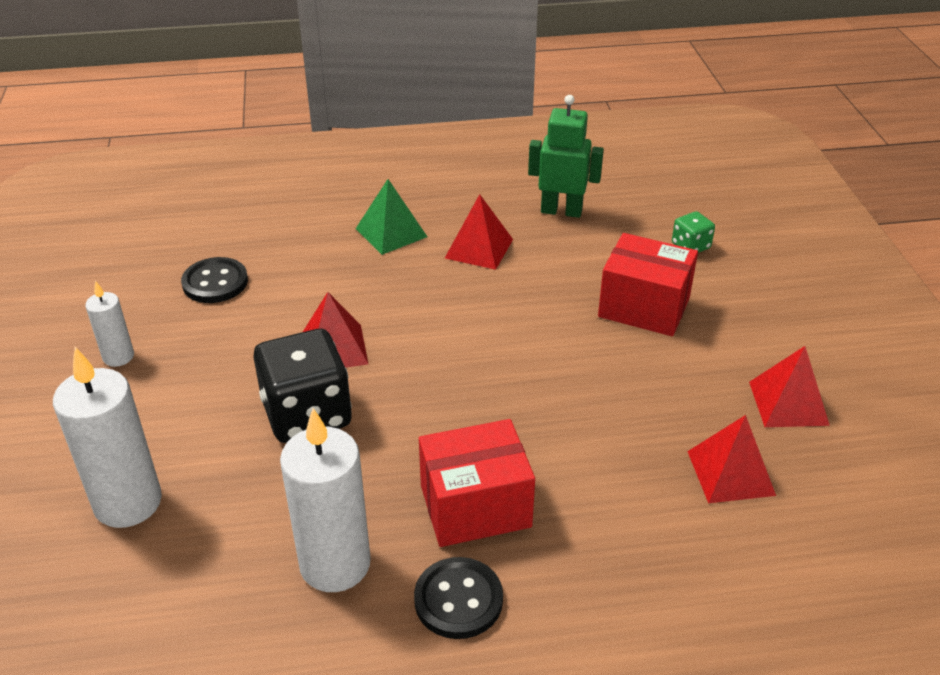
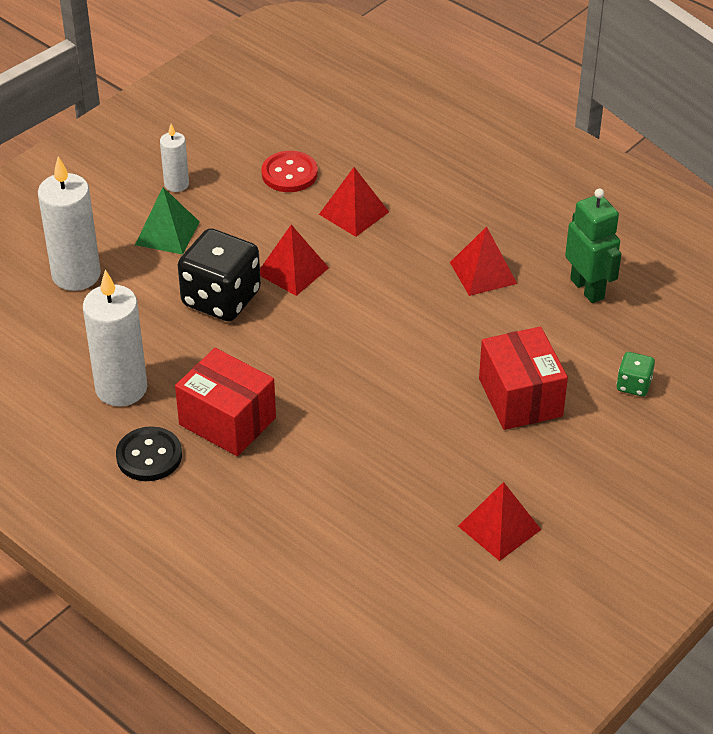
camera: 50 degrees right, 5 degrees up
black button [181,257,248,303] -> red button [262,151,318,192]
green pyramid [356,179,427,255] -> green pyramid moved to [135,187,200,255]
red pyramid [687,415,776,503] -> red pyramid moved to [319,167,389,237]

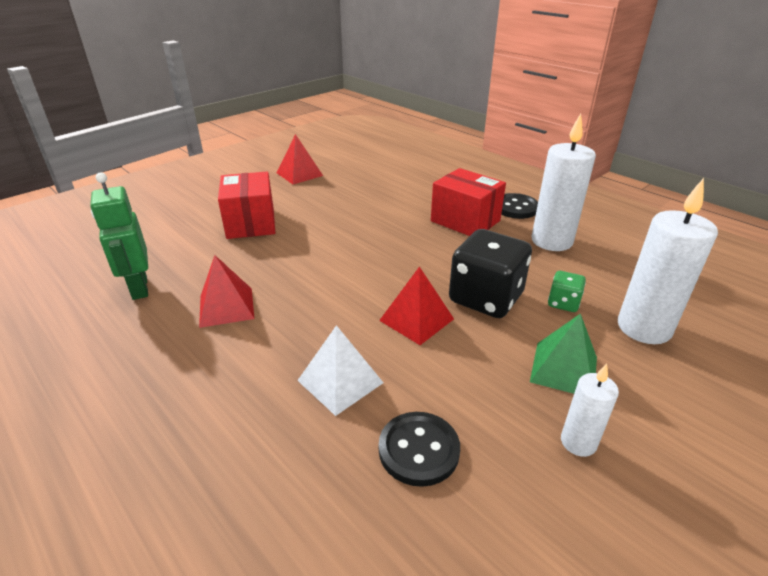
camera: 175 degrees left, 10 degrees down
red button [262,151,318,192] -> black button [379,412,460,487]
red pyramid [319,167,389,237] -> white pyramid [297,325,384,416]
green dice [617,352,655,397] -> green dice moved to [548,271,586,312]

